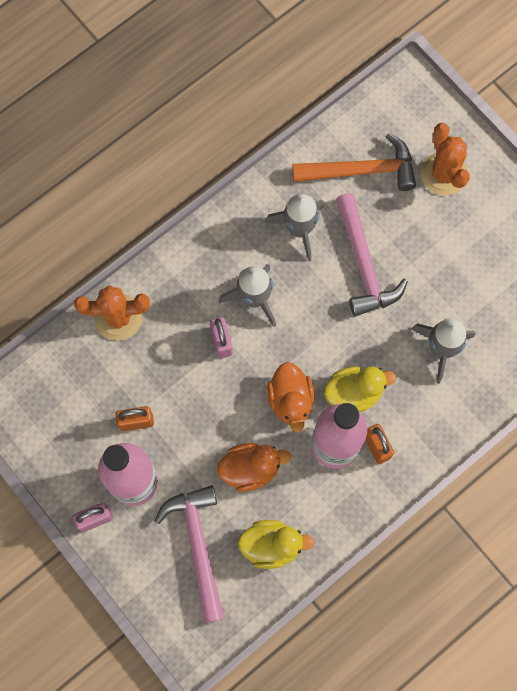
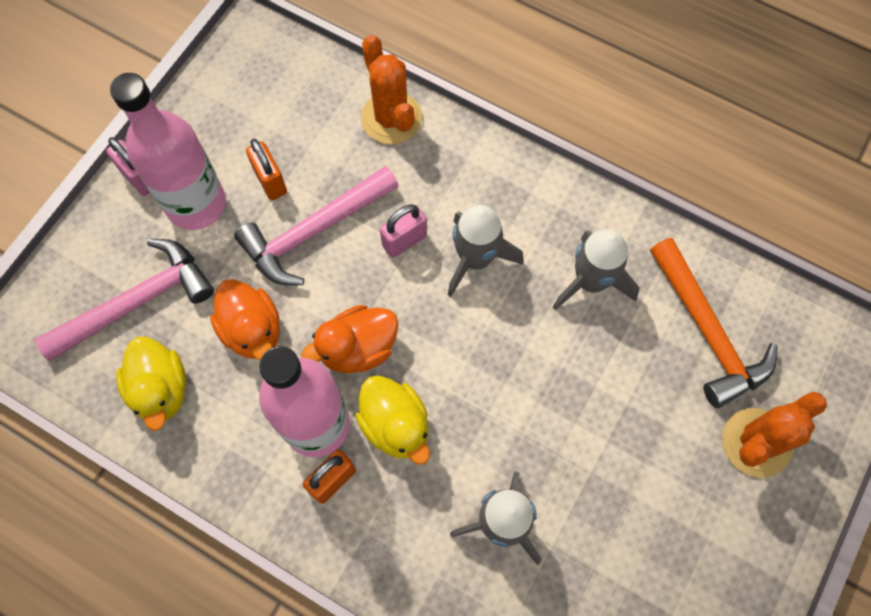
camera: 70 degrees right, 5 degrees down
pink hammer [336,193,408,317] -> pink hammer moved to [234,166,399,285]

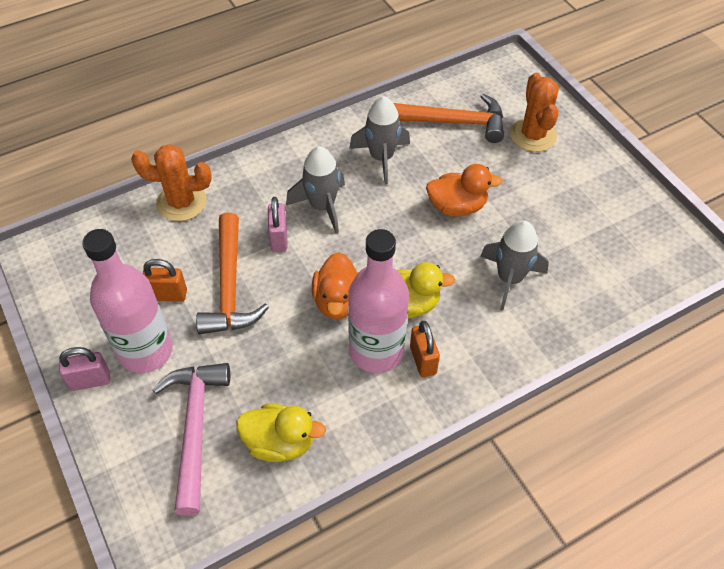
camera: 60 degrees left, 15 degrees down
orange duck [210,279,280,360] -> orange duck moved to [426,164,503,217]
pink hammer [234,166,399,285] -> orange hammer [196,212,269,334]

